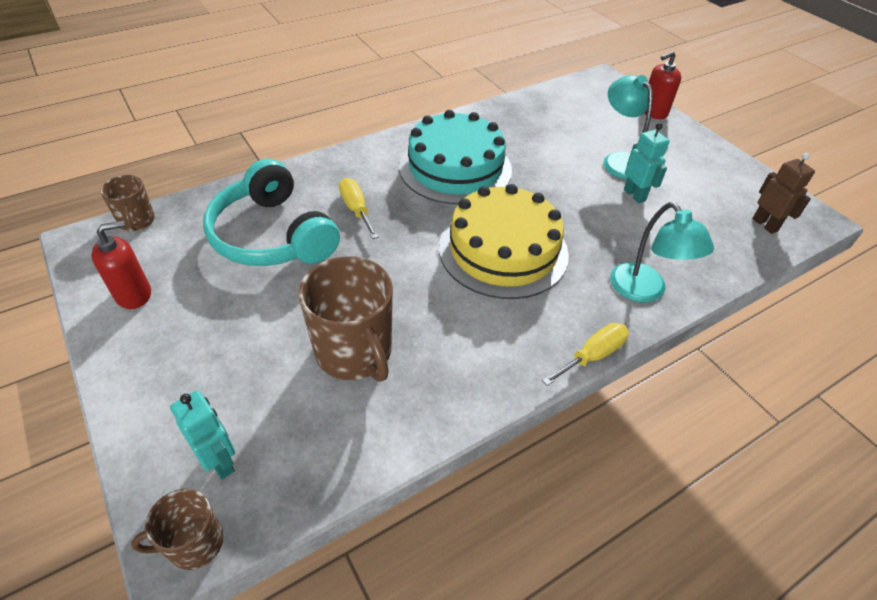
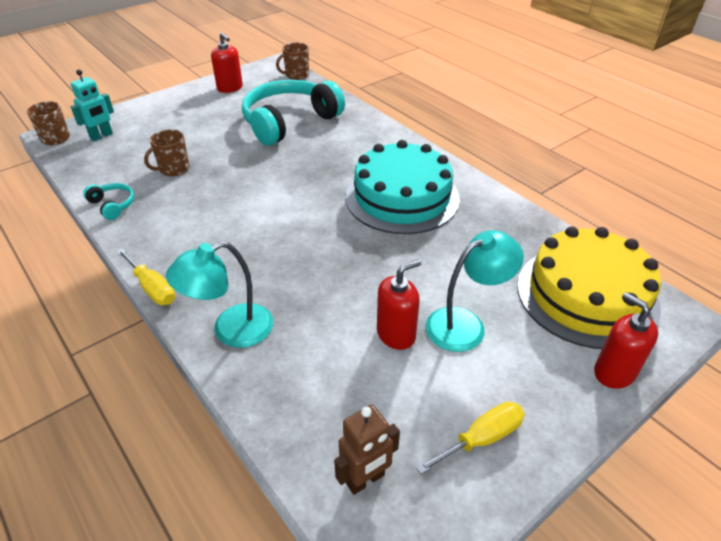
camera: 85 degrees right, 5 degrees down
brown mug [298,256,393,382] -> brown mug [144,129,190,176], size x0.55
yellow screwdriver [339,178,379,239] -> yellow screwdriver moved to [416,402,525,474]
yellow cake [439,184,569,299] -> yellow cake moved to [517,227,661,349]
turquoise robot [624,123,669,203] -> red soap dispenser [377,259,421,350]
none -> turquoise headphones [83,183,134,220]

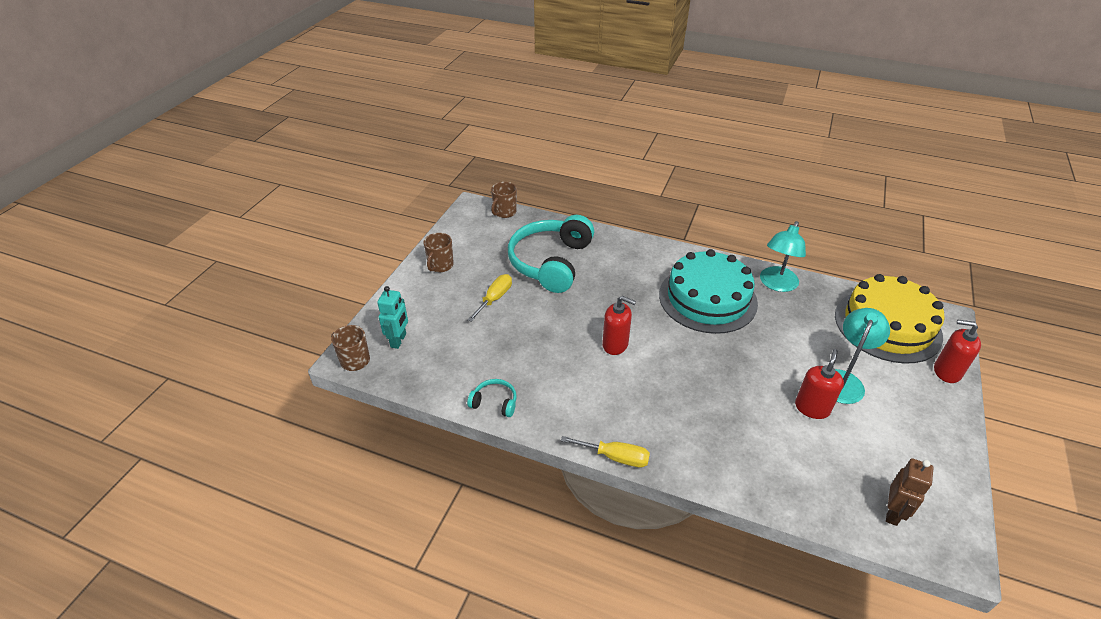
camera: 30 degrees left, 0 degrees up
brown mug [144,129,190,176] -> brown mug moved to [423,233,454,272]
turquoise lamp [166,241,273,348] -> turquoise lamp moved to [760,221,806,292]
red soap dispenser [211,32,243,93] -> red soap dispenser moved to [602,296,636,355]
yellow screwdriver [416,402,525,474] -> yellow screwdriver moved to [467,274,512,322]

